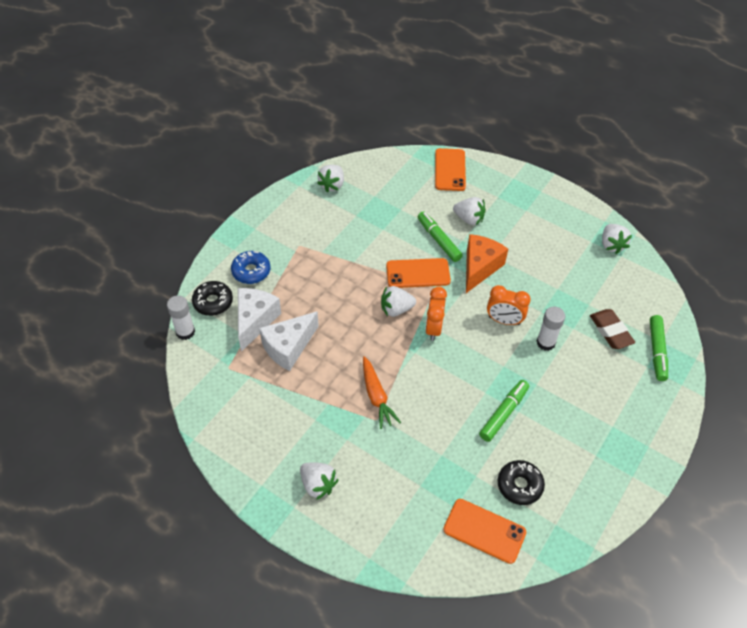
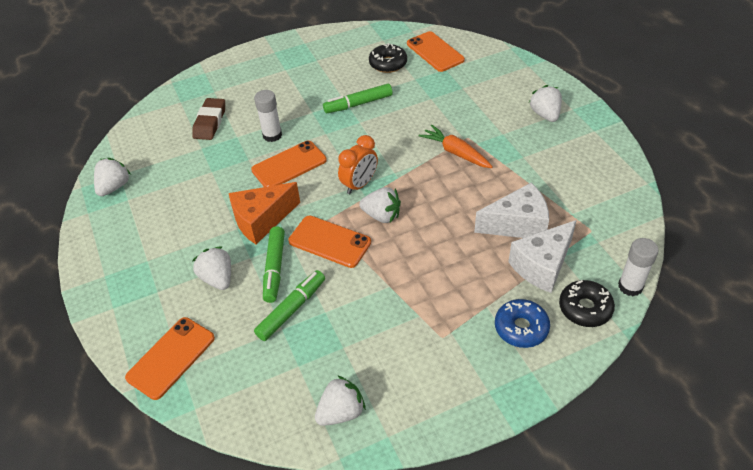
camera: 145 degrees left, 5 degrees down
orange carrot [363,356,401,429] -> orange carrot turned 60 degrees counterclockwise [419,125,493,168]
orange clock [487,285,531,325] -> orange phone [251,141,327,187]
green marker [650,315,668,381] -> green marker moved to [254,270,325,341]

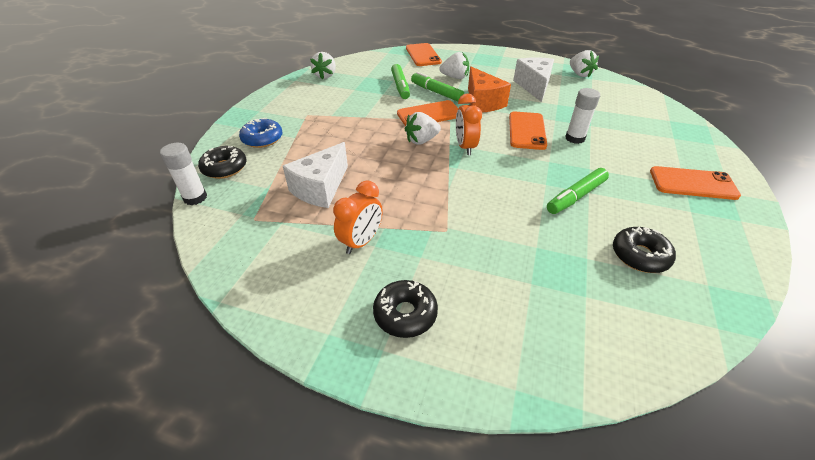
camera: 130 degrees right, 5 degrees down
brown eraser [192,98,225,140] -> none
orange cheese [229,182,300,244] -> orange cheese turned 150 degrees clockwise [468,67,511,113]
green marker [323,84,393,113] -> green marker turned 150 degrees counterclockwise [547,168,609,214]
orange phone [407,31,465,72] -> orange phone moved to [650,166,741,200]
orange carrot [419,125,493,168] -> none
white cheese [509,220,577,293] -> white cheese moved to [513,57,554,102]
white strawberry [529,85,562,122] -> black donut [373,280,438,338]
none -> orange clock [333,180,383,254]

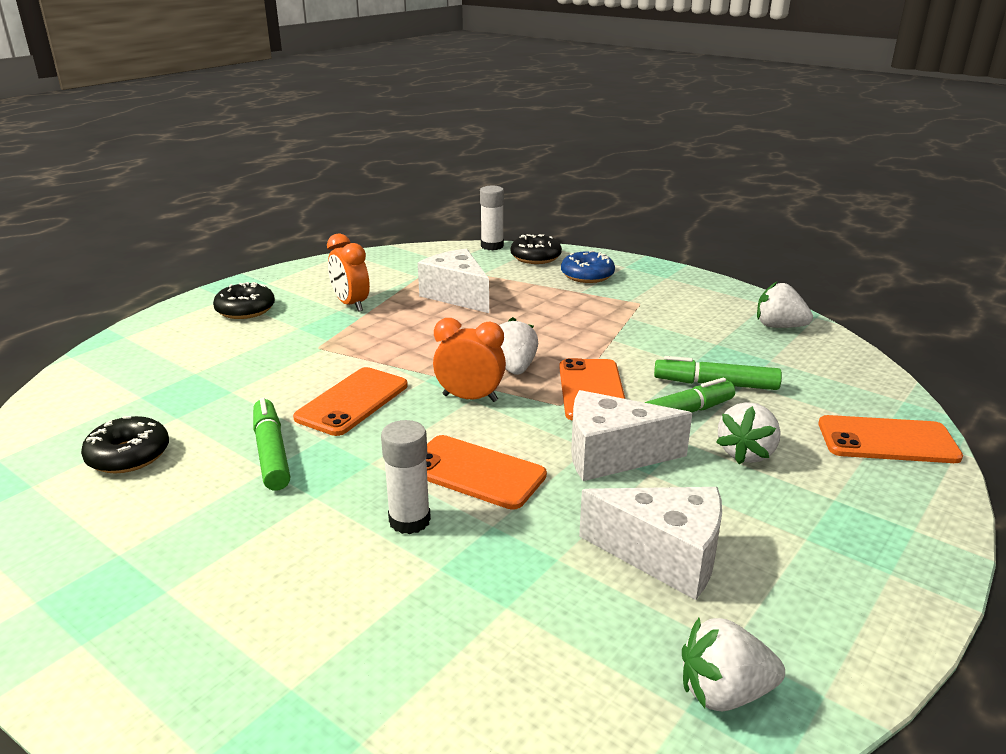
camera: 110 degrees right, 15 degrees down
orange cheese [468,67,511,113] -> white cheese [571,390,692,481]
orange phone [650,166,741,200] -> orange phone moved to [293,367,408,436]

